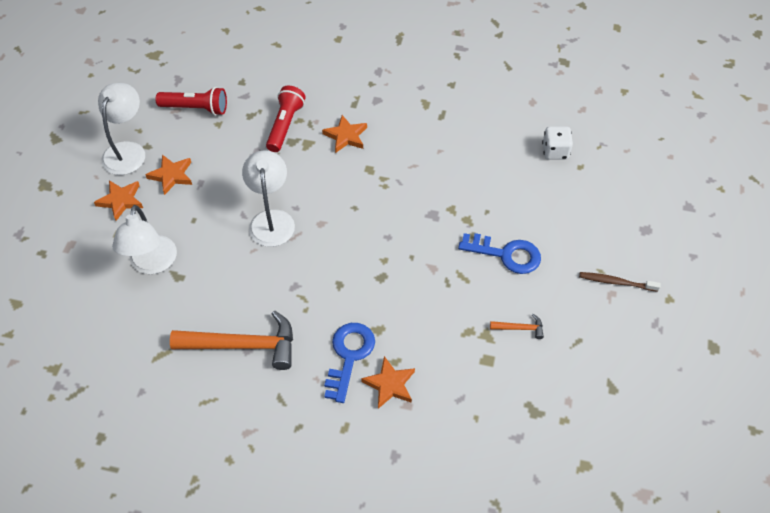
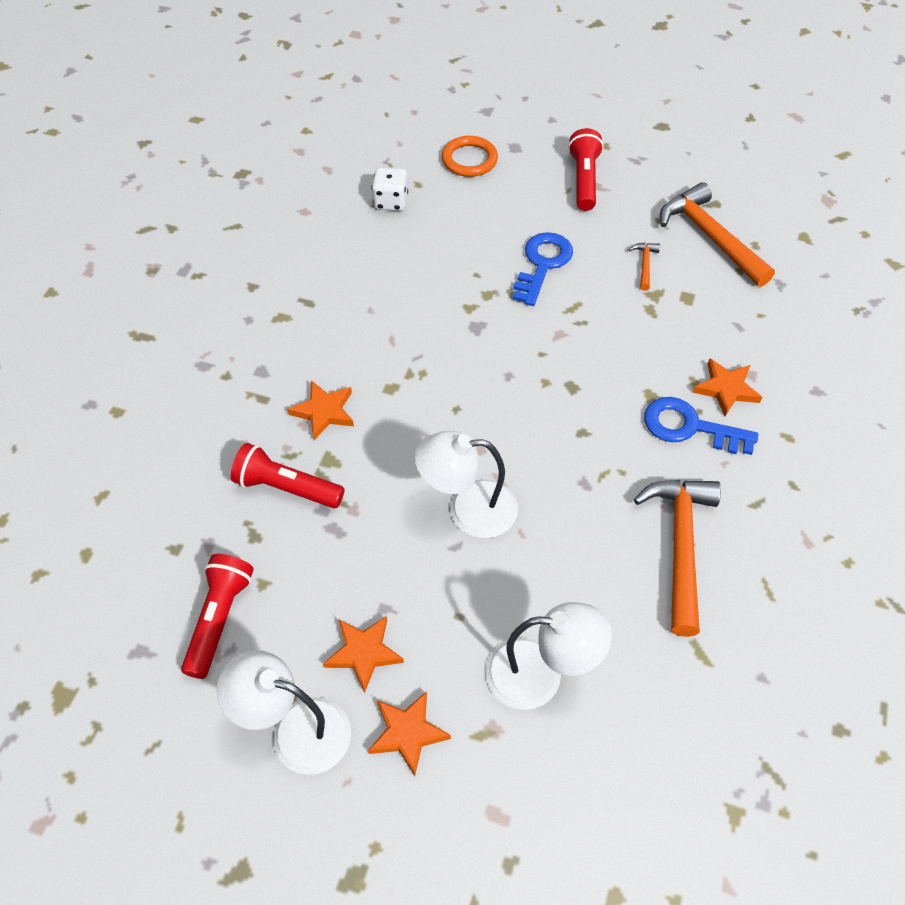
camera: 85 degrees left, 0 degrees up
brown toothbrush [579,272,661,292] -> red flashlight [568,128,604,211]
none -> orange ring [442,136,498,177]
none -> orange hammer [660,182,775,287]

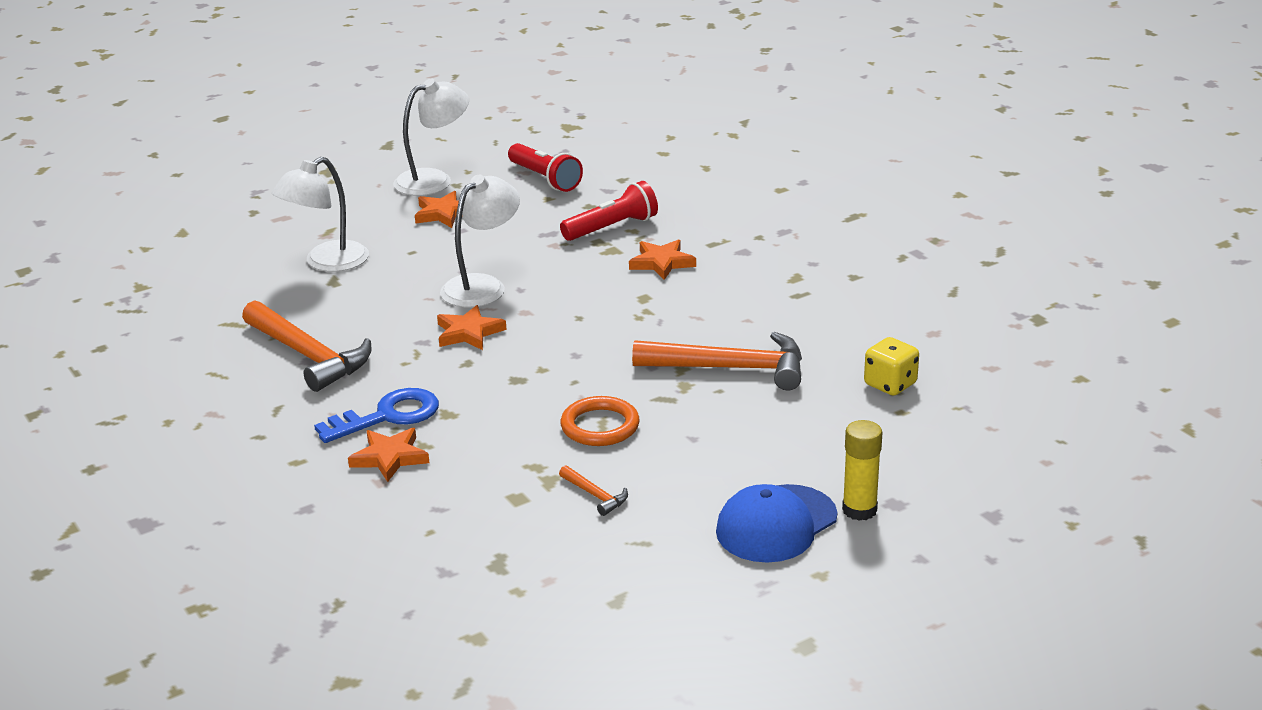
camera: 130 degrees right, 25 degrees down
orange star [368,691,451,776] -> orange star moved to [437,305,507,350]
white dice [372,167,408,211] -> yellow dice [864,337,919,395]
orange ring [442,136,498,177] -> orange ring moved to [560,396,640,446]
blue key [513,232,573,306] -> none
red flashlight [568,128,604,211] -> blue cap [716,484,837,563]
orange hammer [660,182,775,287] -> orange hammer moved to [632,332,802,391]
none -> yellow glue stick [842,420,882,521]

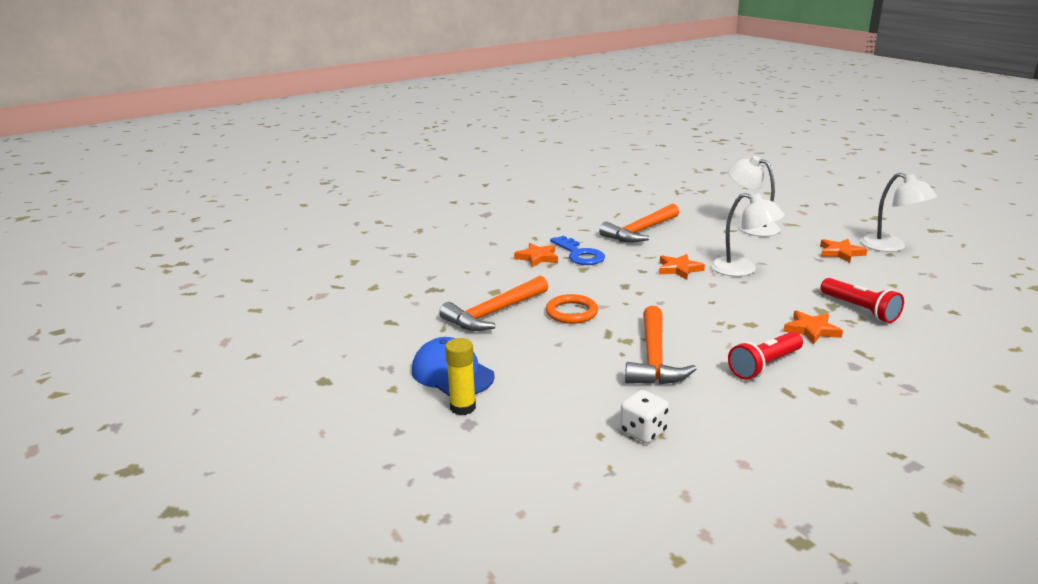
camera: 90 degrees right, 5 degrees down
red flashlight [508,143,583,192] -> red flashlight moved to [728,332,803,380]
orange hammer [559,465,628,516] -> orange hammer [439,276,548,331], size x2.28
yellow dice [864,337,919,395] -> white dice [620,390,669,443]

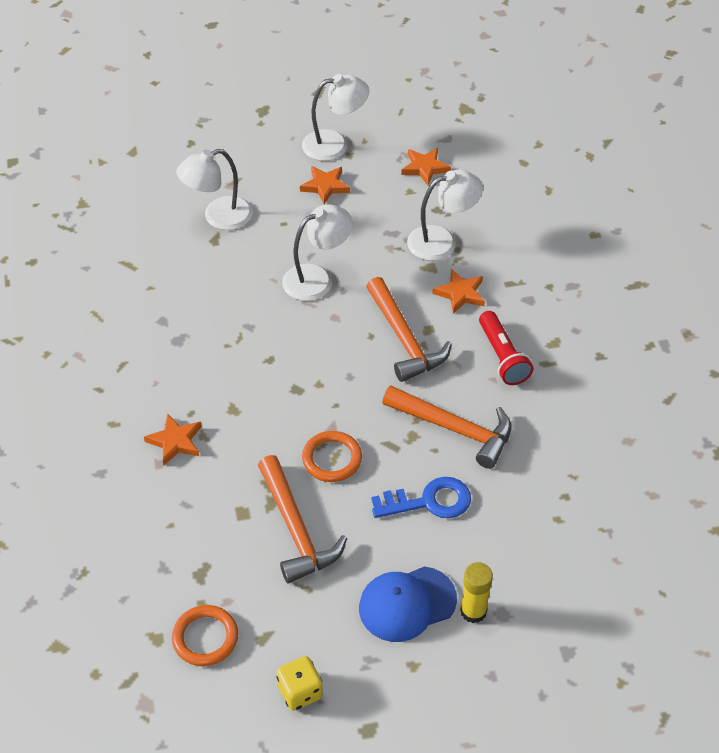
camera: 70 degrees left, 25 degrees up
blue key [550,236,605,265] -> blue key moved to [371,477,471,518]
orange hammer [599,204,679,243] -> orange hammer moved to [366,277,452,382]
white dice [620,390,669,443] -> none
orange star [659,254,705,280] -> orange star moved to [401,148,451,186]
red flashlight [821,278,904,323] -> white lamp [407,170,483,261]
none -> orange ring [172,605,238,666]
none -> yellow dice [276,656,323,711]

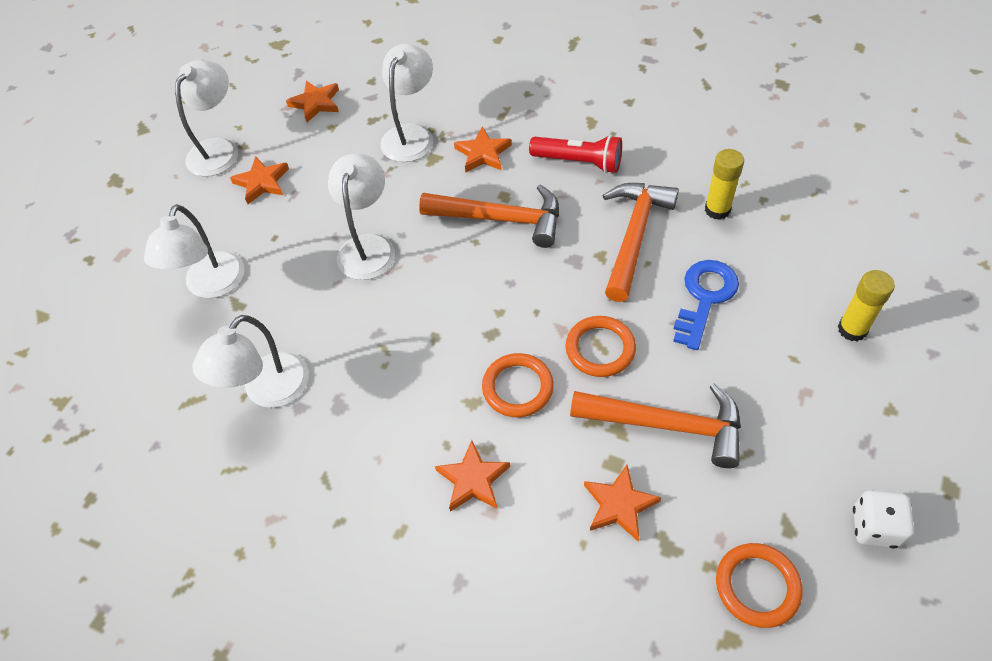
camera: 50 degrees left, 5 degrees up
yellow dice [276,656,323,711] -> white dice [853,490,914,549]
blue cap [359,566,457,642] -> none
orange hammer [382,386,511,469] -> orange hammer turned 45 degrees counterclockwise [603,183,679,302]
none -> white lamp [193,315,309,408]
none -> orange ring [482,353,554,417]
none -> orange star [584,465,661,541]
none -> yellow glue stick [705,149,744,220]

